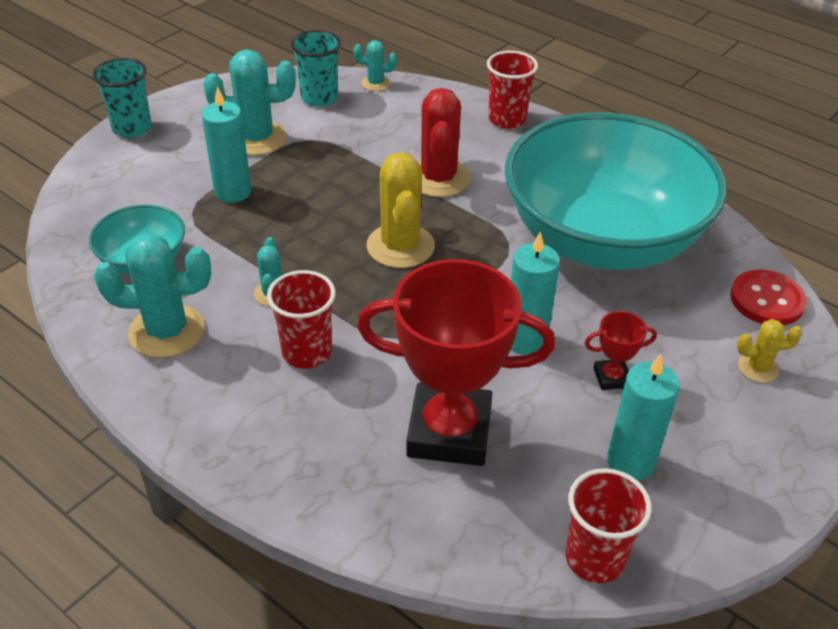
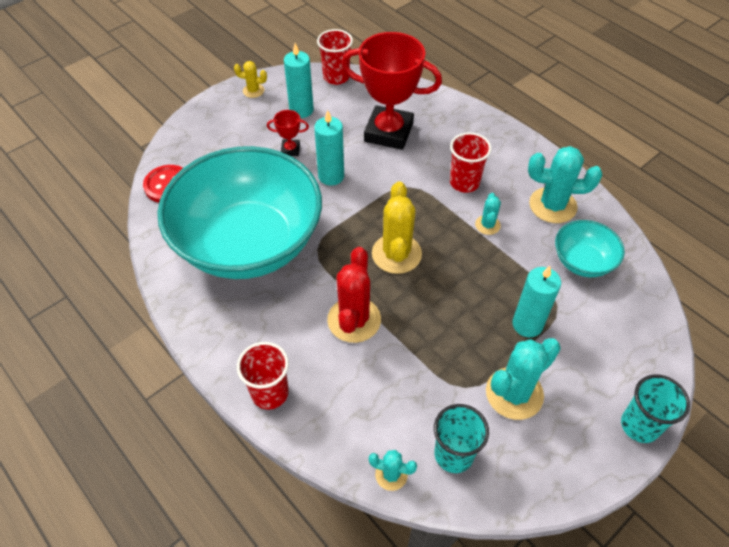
camera: 170 degrees left, 10 degrees up
turquoise cactus [203,49,296,156] -> turquoise cactus turned 45 degrees counterclockwise [486,338,561,420]
yellow cactus [737,319,802,383] -> yellow cactus moved to [234,61,267,98]

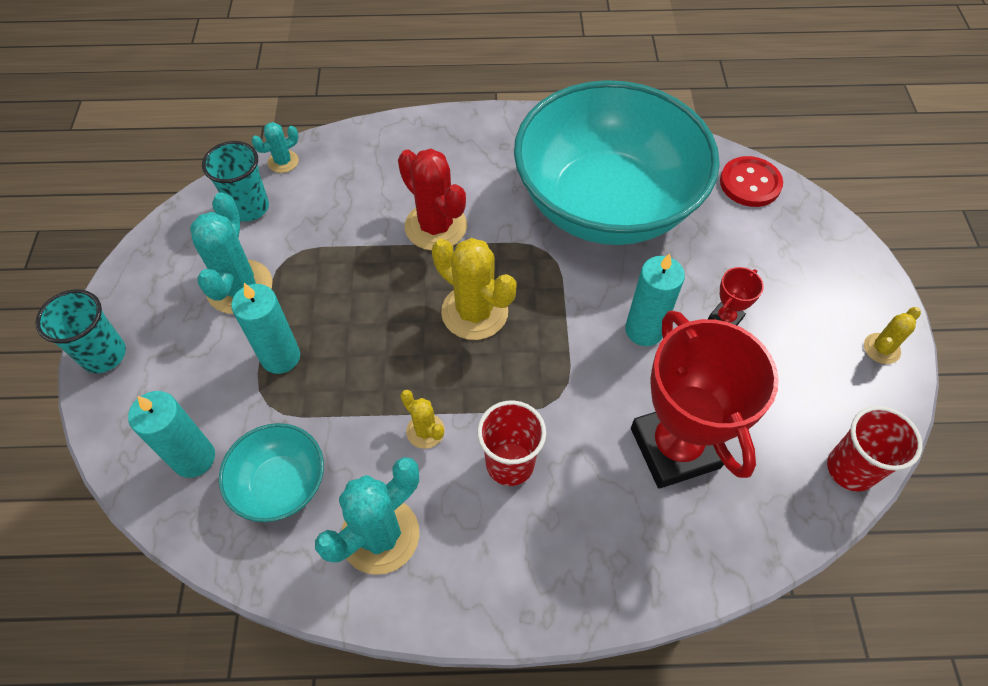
camera: 130 degrees right, 5 degrees up
red cup [237,342,289,410] -> none
turquoise candle [284,43,314,118] -> turquoise candle moved to [128,391,215,478]
red trophy [342,32,442,150] -> red trophy turned 75 degrees counterclockwise [631,310,779,489]
turquoise cactus [475,193,501,235] -> yellow cactus [400,390,445,449]

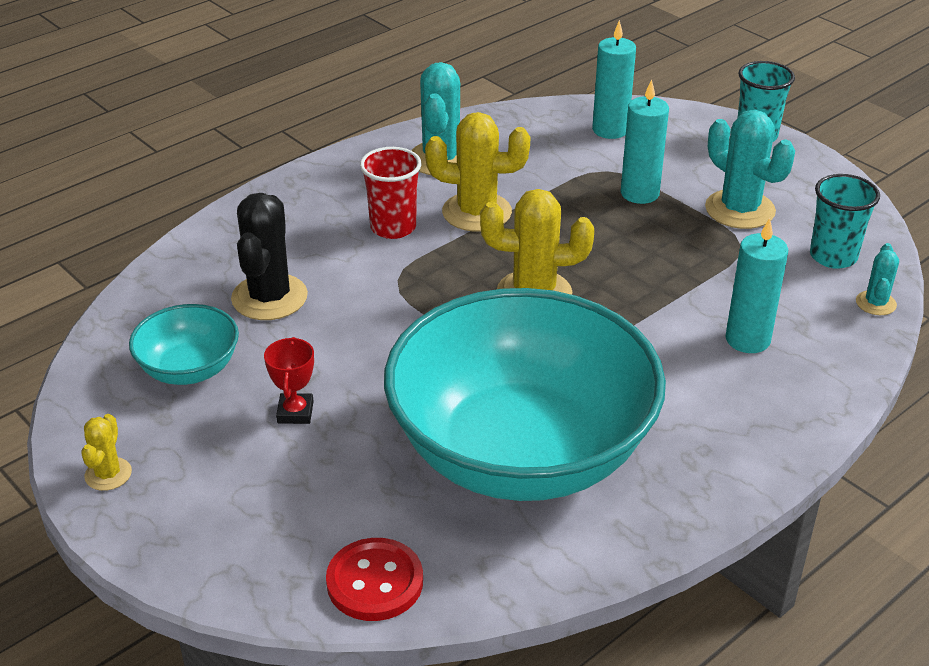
camera: 140 degrees right, 20 degrees down
turquoise bowl [219,423,324,522] -> turquoise bowl moved to [129,304,239,385]
red cactus [398,149,467,251] -> none
yellow cactus [400,390,445,449] -> yellow cactus [425,112,530,232], size x1.91
turquoise candle [625,253,685,346] -> turquoise candle moved to [725,218,788,353]
red trophy [631,310,779,489] -> black cactus [231,193,308,320]
red cup [827,406,923,492] -> none

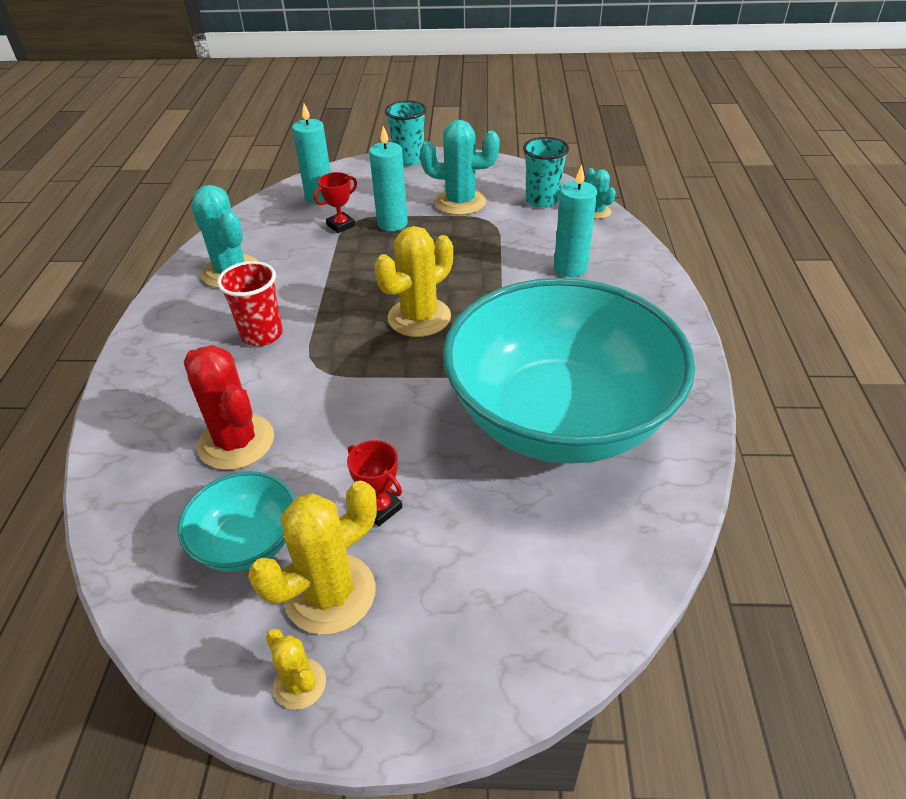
camera: 45 degrees left, 5 degrees up
black cactus [231,193,308,320] -> red cactus [184,345,274,470]
red button [326,538,423,621] -> none
yellow cactus [425,112,530,232] -> yellow cactus moved to [248,481,377,635]
none -> red trophy [314,172,357,233]

